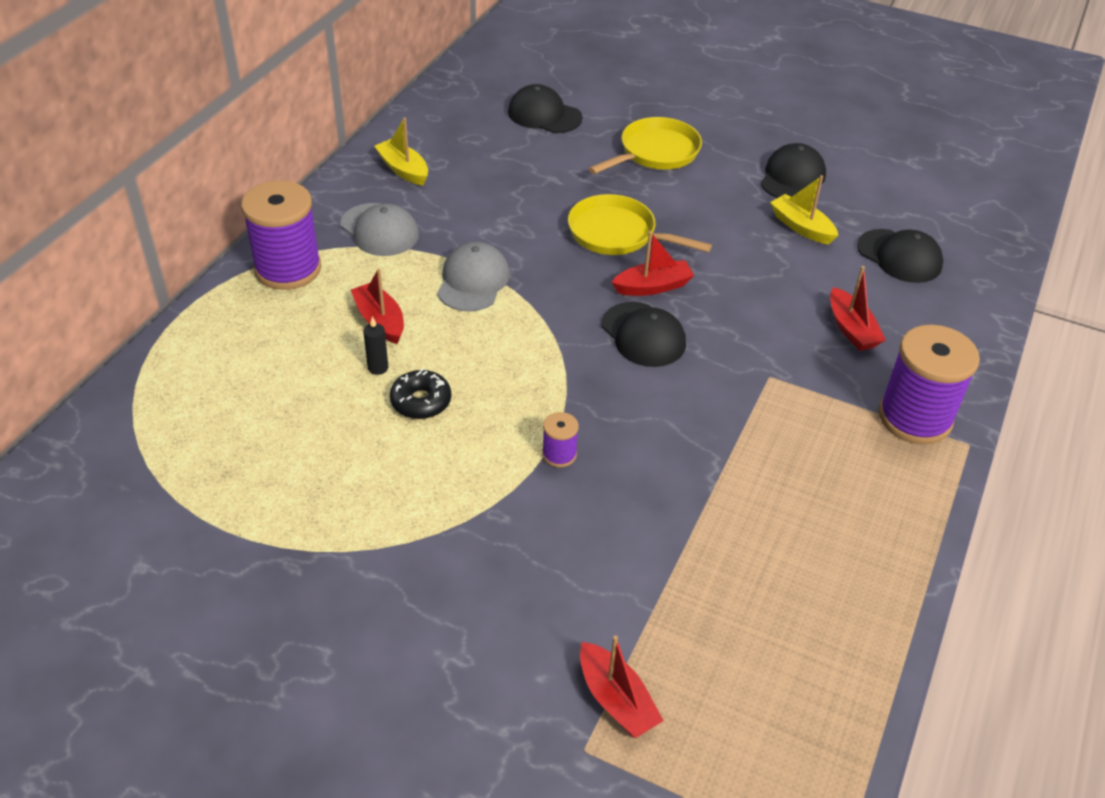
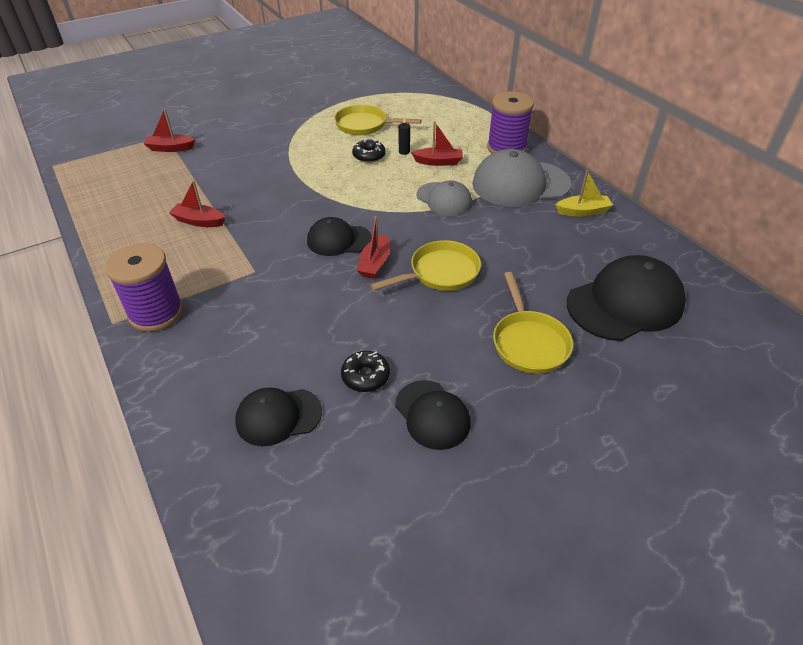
camera: 125 degrees right, 0 degrees up
grey cap [341,203,419,256] -> grey cap [472,149,571,207], size x1.68
black cap [508,84,583,133] -> black cap [567,255,686,341], size x1.68
purple spool [542,412,579,467] -> none
yellow boat [770,175,838,244] -> black donut [341,351,390,392]
red boat [830,266,886,351] -> red boat moved to [169,180,225,227]
none -> yellow pan [334,105,422,135]

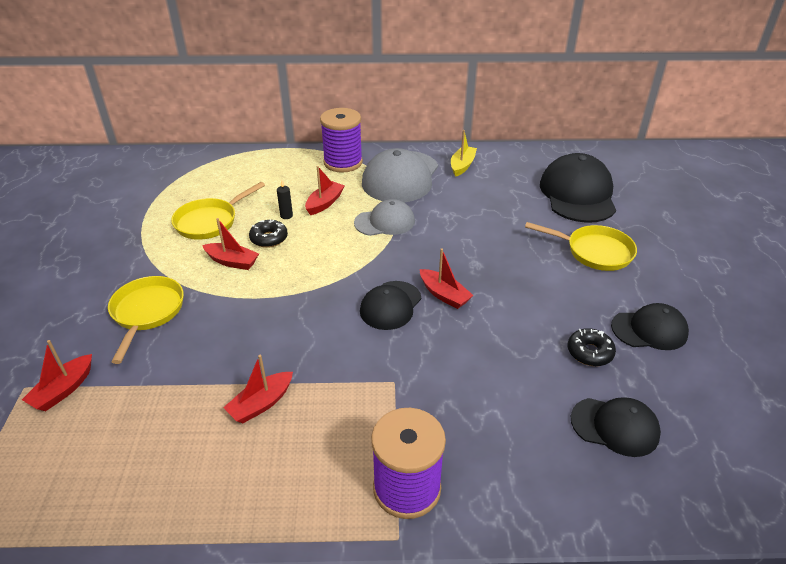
camera: 60 degrees left, 5 degrees down
black cap [235,387,322,446] -> black cap turned 90 degrees counterclockwise [571,397,661,457]
yellow pan [371,240,481,291] -> yellow pan moved to [108,276,184,364]
none -> red boat [202,218,259,270]

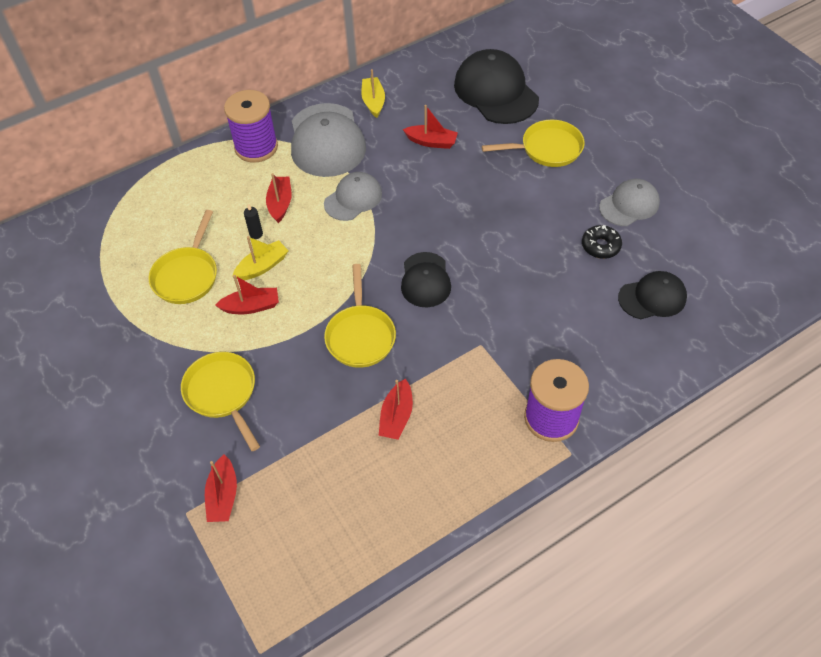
camera: 30 degrees left, 15 degrees up
black donut [249,219,288,248] -> yellow boat [233,236,289,280]
red boat [420,248,474,309] -> red boat moved to [403,105,458,149]
black cap [611,303,689,350] -> grey cap [599,179,660,226]
none -> yellow pan [324,264,396,368]

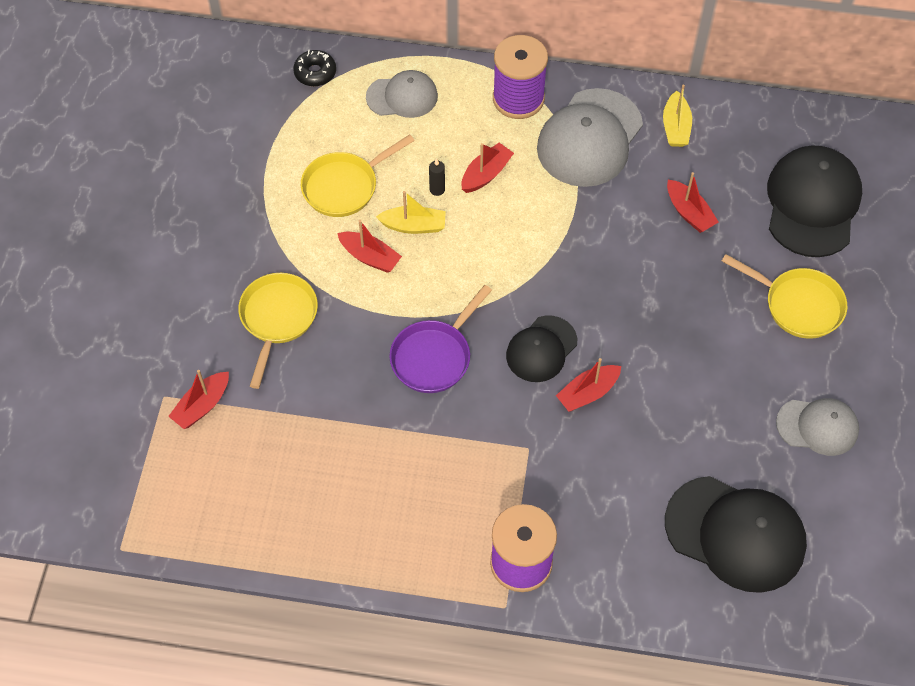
camera: 40 degrees right, 5 degrees up
grey cap [324,172,382,221] -> grey cap moved to [366,70,438,118]
yellow pan [324,264,396,368] -> purple pan [389,285,492,393]
yellow boat [361,69,385,118] -> yellow boat turned 150 degrees clockwise [663,85,692,147]
red boat [379,379,413,440] -> red boat moved to [556,358,621,412]
black donut [582,225,622,259] -> black donut moved to [293,50,336,86]
black cap [618,271,687,319] -> black cap [665,476,807,593], size x1.68

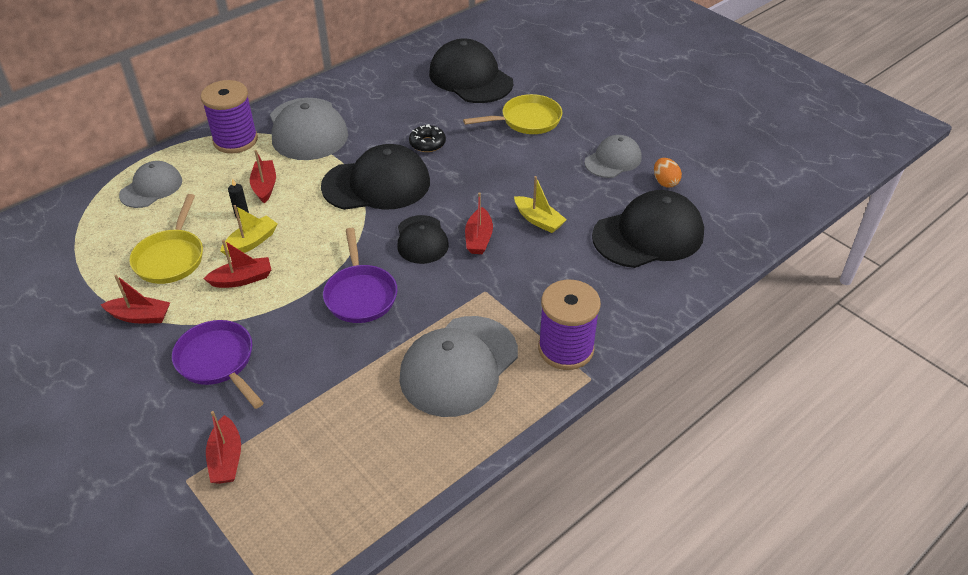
camera: 50 degrees left, 15 degrees down
yellow pan [238,273,318,389] -> purple pan [172,320,264,409]
black donut [293,50,336,86] -> black donut moved to [409,124,446,152]
yellow boat [663,85,692,147] -> yellow boat moved to [514,176,567,233]
red boat [667,172,719,233] -> red boat moved to [101,274,170,323]
none -> black cap [321,144,430,210]
none -> grey cap [399,316,518,417]
none -> orange egg [654,158,682,188]

